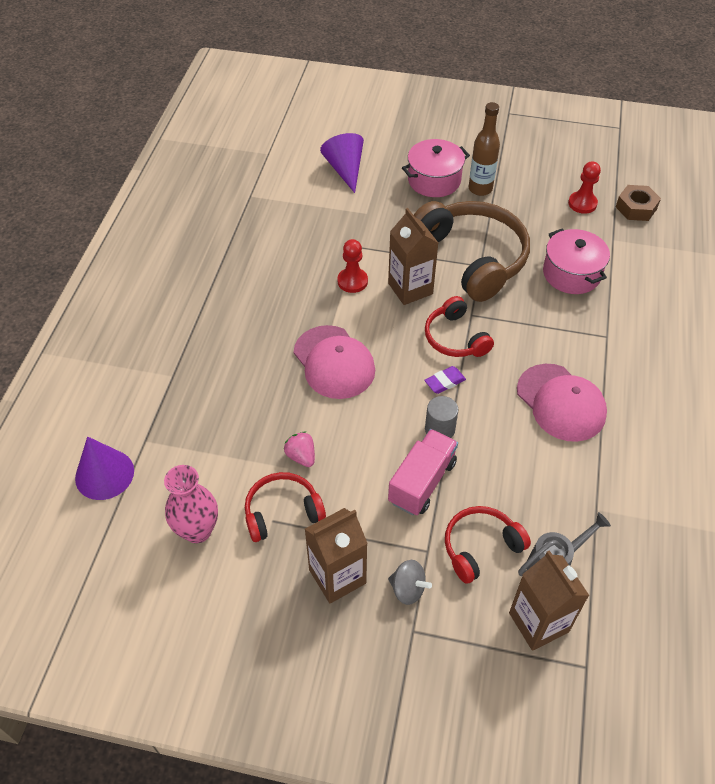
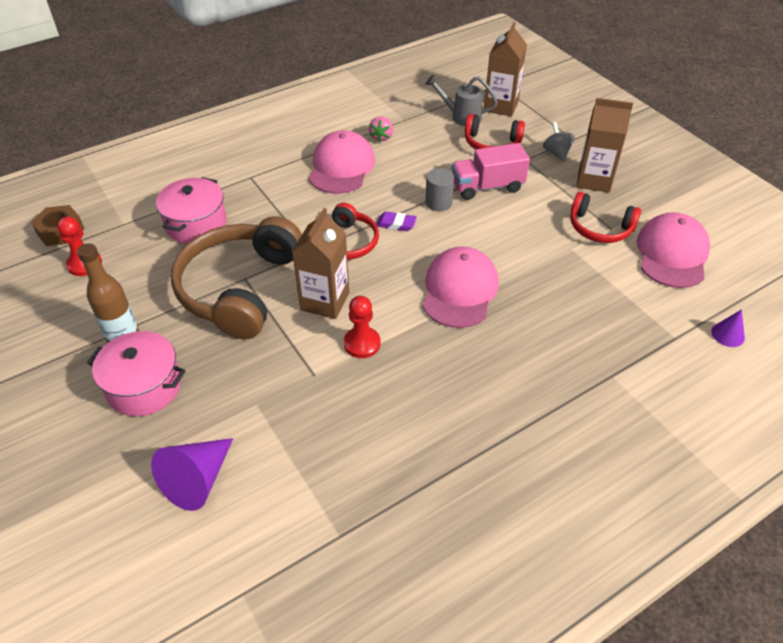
camera: 135 degrees left, 5 degrees down
purple cone [75,436,134,500] -> purple cone [711,309,745,347], size x0.54
pink vase [164,465,218,543] -> pink cap [636,212,710,288]
pink strawberry [284,431,315,467] -> pink strawberry moved to [369,117,393,142]

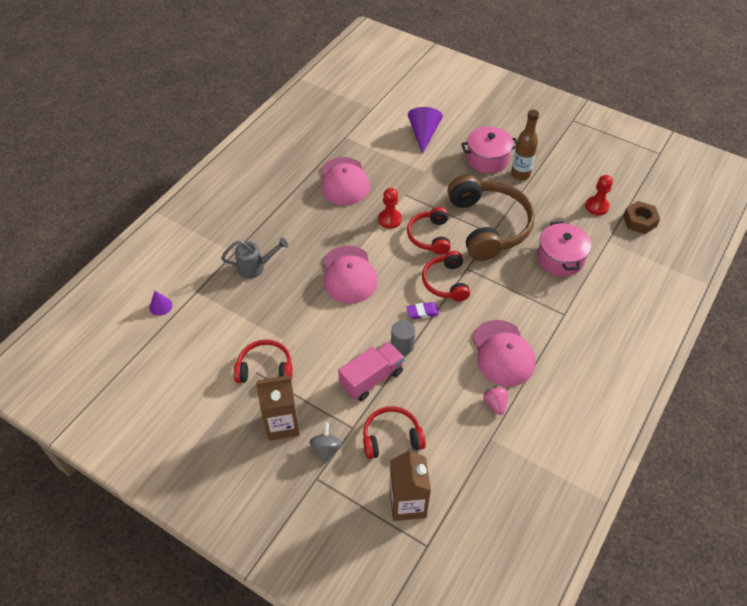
camera: 155 degrees right, 5 degrees up
brown carton [292,208,349,319] -> red headphones [407,207,451,255]
grey watering can [425,75,498,126] -> grey watering can moved to [221,237,288,279]
grey spinning top [543,122,575,162] -> grey spinning top turned 135 degrees counterclockwise [309,423,342,464]
pink cap [636,212,710,288] -> pink cap moved to [321,157,370,205]

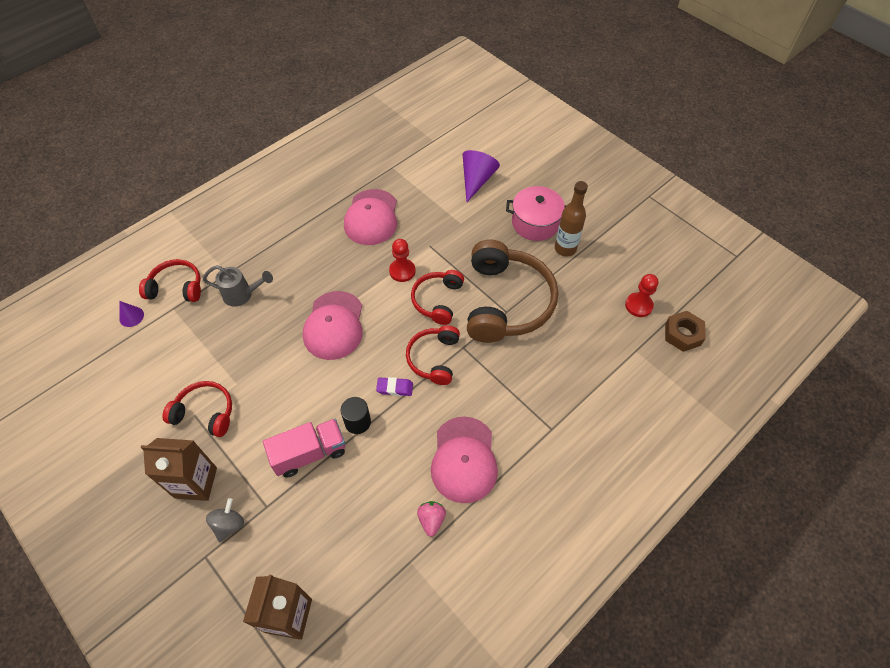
camera: 15 degrees right, 5 degrees up
red headphones [363,406,426,459] -> red headphones moved to [139,259,201,302]
grey cylinder [391,320,415,355] -> black cylinder [341,397,371,434]
pink pot [537,221,591,277] -> none

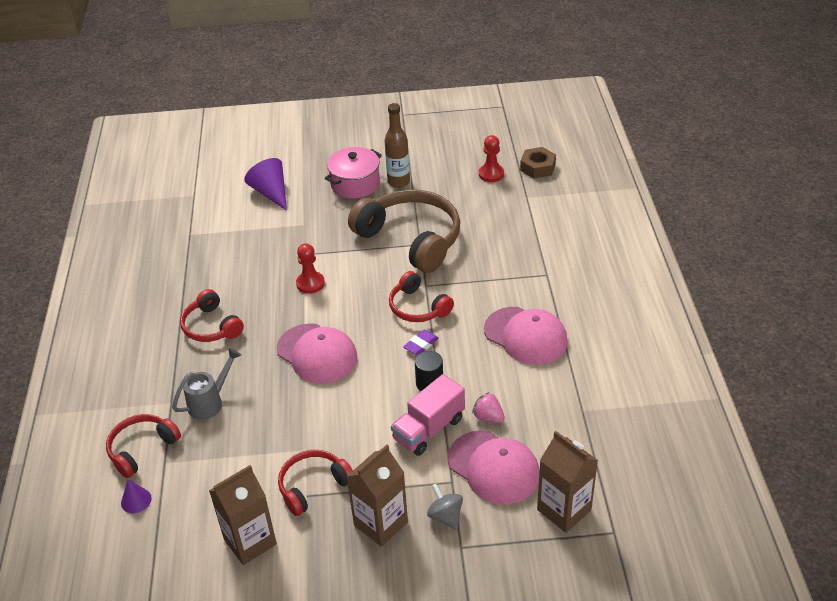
camera: 50 degrees left, 15 degrees down
pink truck [263,419,345,478] -> pink truck turned 150 degrees counterclockwise [391,374,465,456]
pink cap [344,189,397,245] -> pink cap moved to [448,430,540,505]
red headphones [411,270,464,325] -> red headphones moved to [180,289,244,342]
pink strawberry [417,501,446,537] -> pink strawberry moved to [472,392,505,423]
none -> brown carton [209,465,277,565]

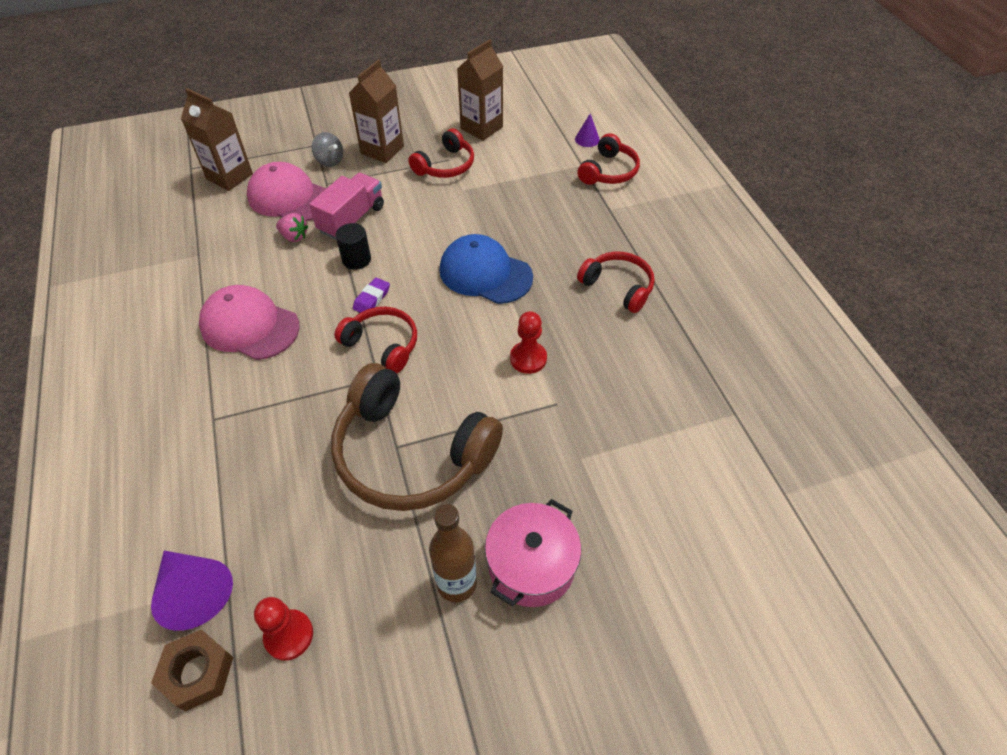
camera: 165 degrees right, 10 degrees up
grey watering can [172,348,241,420] -> none
purple cone [244,158,287,211] -> purple cone moved to [151,551,233,631]
pink cap [276,323,358,383] -> blue cap [440,234,533,304]

